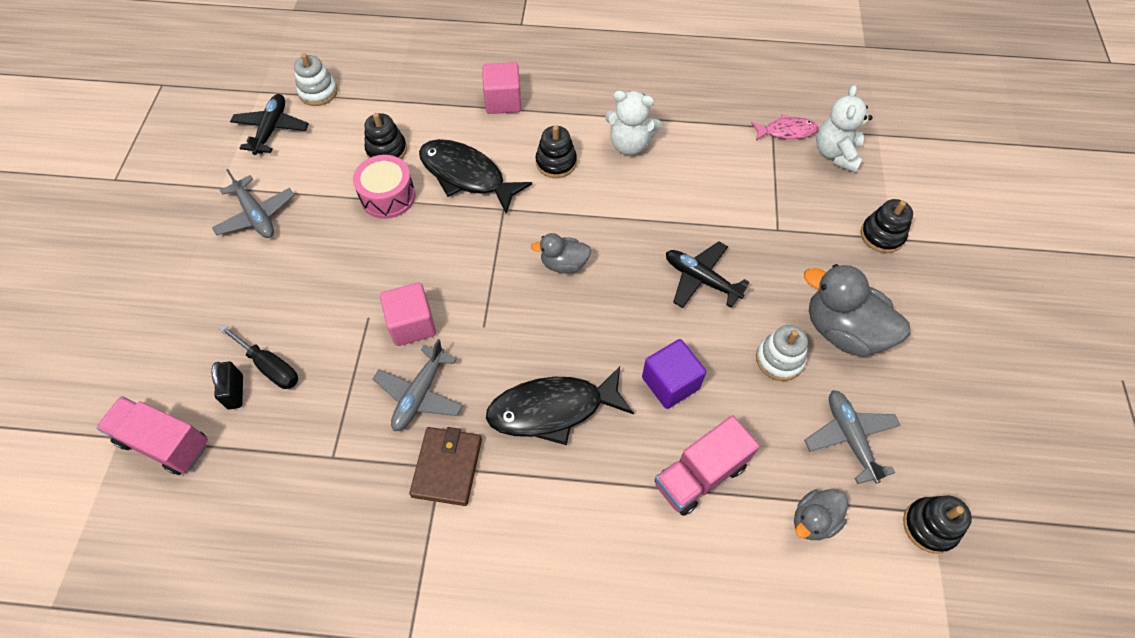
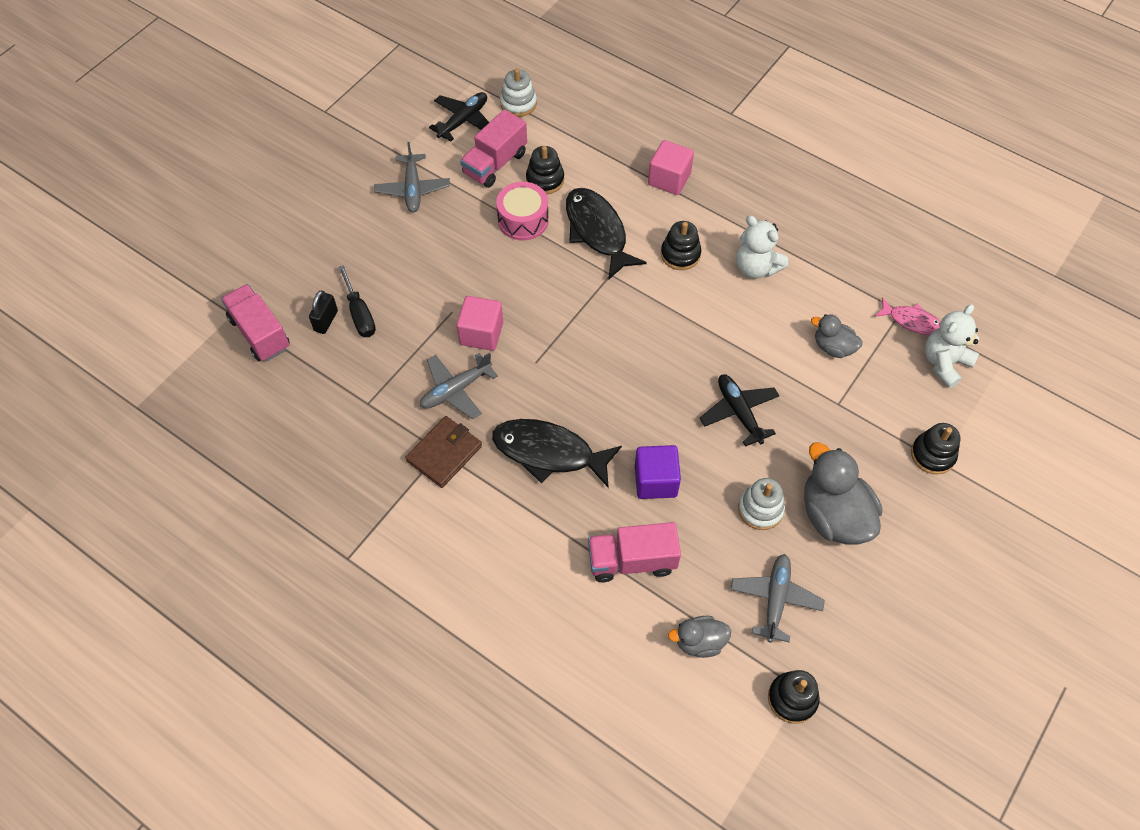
camera: 30 degrees right, 0 degrees up
grey duck [531,233,591,274] -> grey duck moved to [811,314,862,358]
none -> pink truck [460,109,527,188]

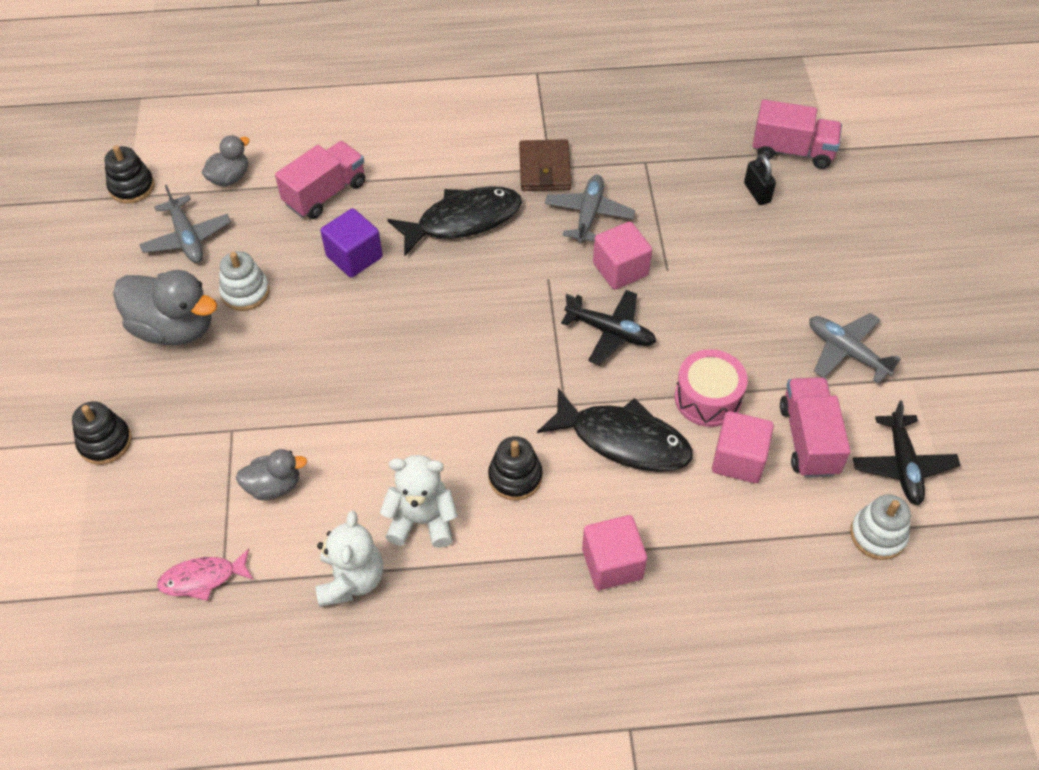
camera: 140 degrees right, 5 degrees down
black screwdriver [338,265,376,337] -> none
black stacking toy [526,146,564,194] -> pink cube [712,411,774,483]
black plane [700,374,779,447] -> black plane moved to [561,290,656,365]
white teddy bear [925,304,979,388] -> white teddy bear moved to [316,511,383,607]

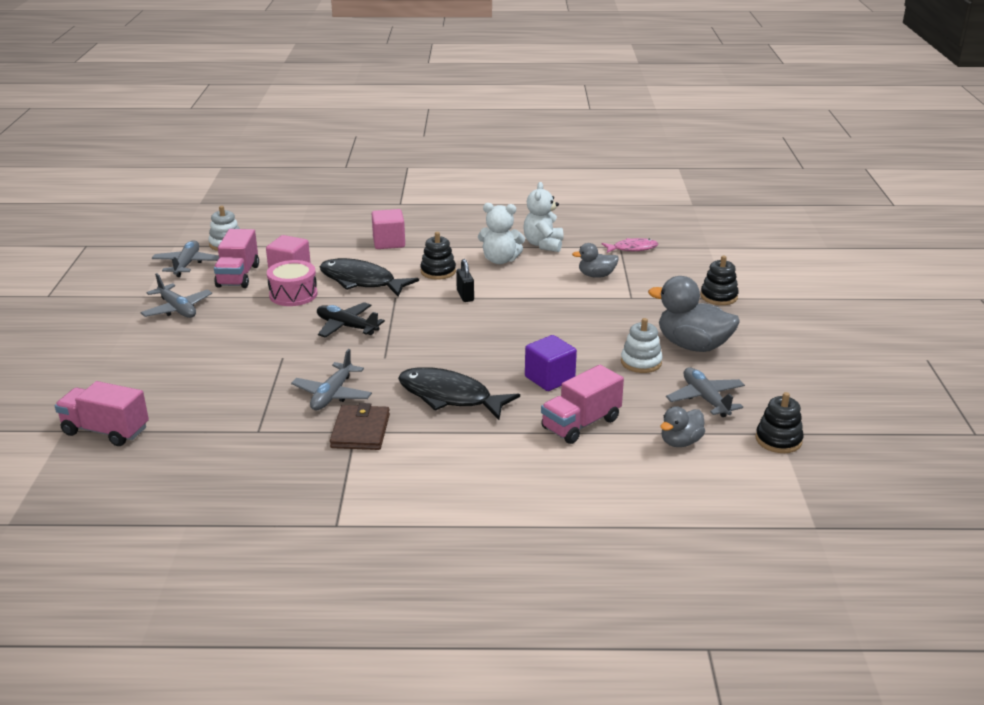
camera: 175 degrees left, 25 degrees down
black fish [387,186,522,256] -> black fish turned 45 degrees clockwise [398,367,520,420]
pink cube [593,221,652,290] -> none
black padlock [744,154,776,205] -> black padlock moved to [456,259,474,302]
black plane [853,400,961,505] -> grey plane [152,240,219,277]

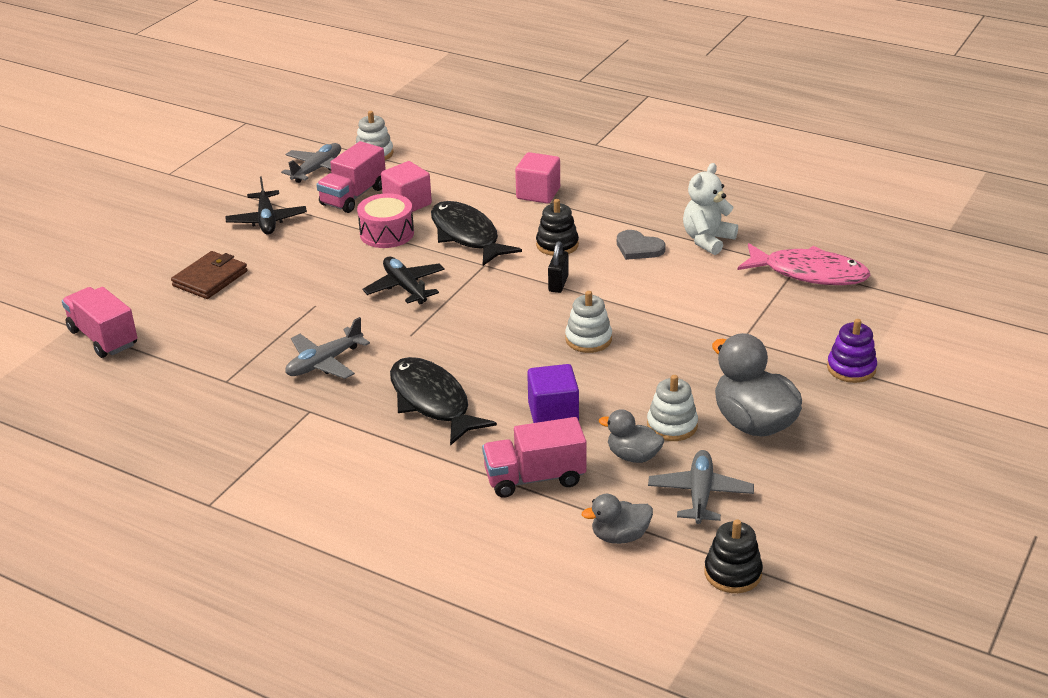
camera: 30 degrees right, 5 degrees up
grey plane [140,273,212,318] -> black plane [225,176,307,235]
brown wallet [330,403,390,450] -> brown wallet moved to [171,251,247,299]
white teddy bear [478,203,525,264] -> grey heart [617,230,666,260]
grey duck [572,243,619,278] -> grey duck moved to [599,409,664,463]
pink fish [601,238,658,253] -> pink fish [738,243,870,285], size x1.76
black stacking toy [700,255,739,305] -> purple stacking toy [827,319,877,383]
none -> white stacking toy [565,291,612,353]

